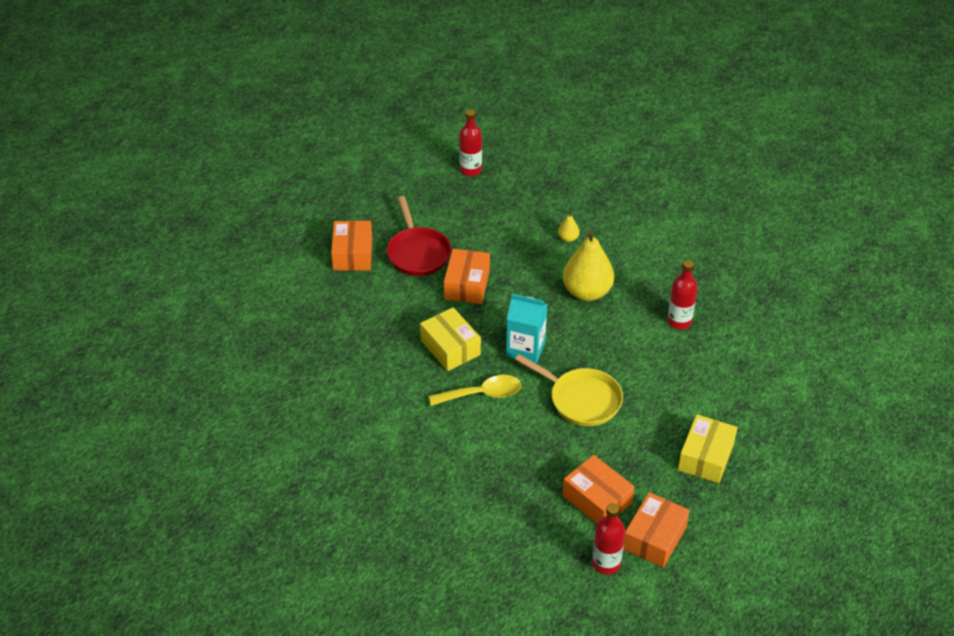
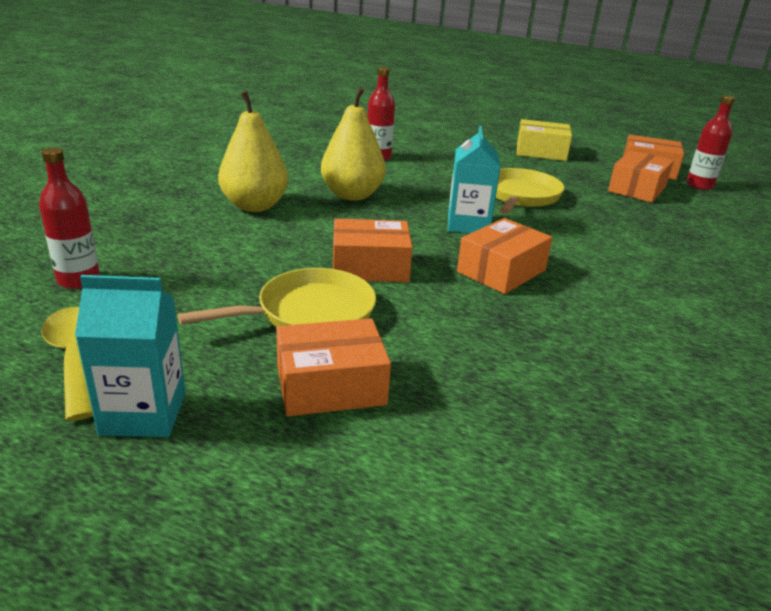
camera: 105 degrees left, 15 degrees down
red pan [387,196,451,276] -> yellow pan [178,268,376,327]
yellow box [420,307,481,371] -> orange box [457,218,553,294]
yellow spoon [429,375,521,406] -> yellow spoon moved to [41,307,93,421]
yellow pear [558,211,580,242] -> yellow pear [218,91,288,212], size x2.29
none -> turquoise carton [75,275,186,437]

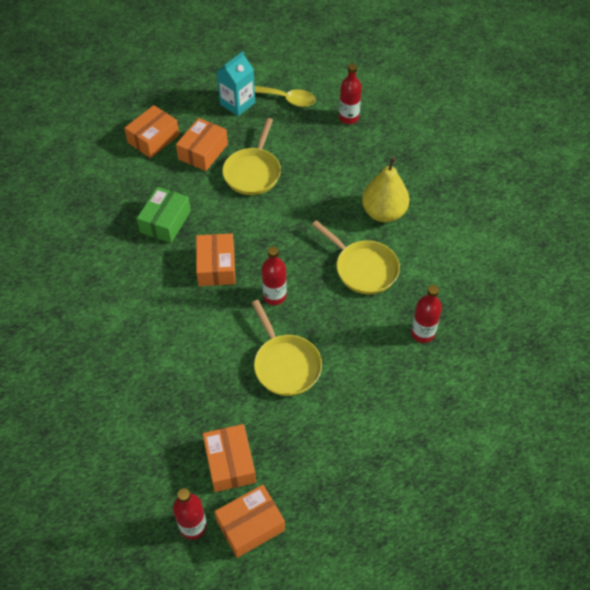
camera: 135 degrees right, 25 degrees up
yellow pear [321,87,386,201] -> yellow pan [312,220,400,294]
orange box [333,218,413,282] -> orange box moved to [124,105,179,158]
turquoise carton [448,126,501,233] -> red bottle [262,246,287,305]
yellow box [517,119,572,161] -> none
none -> green box [137,187,191,243]

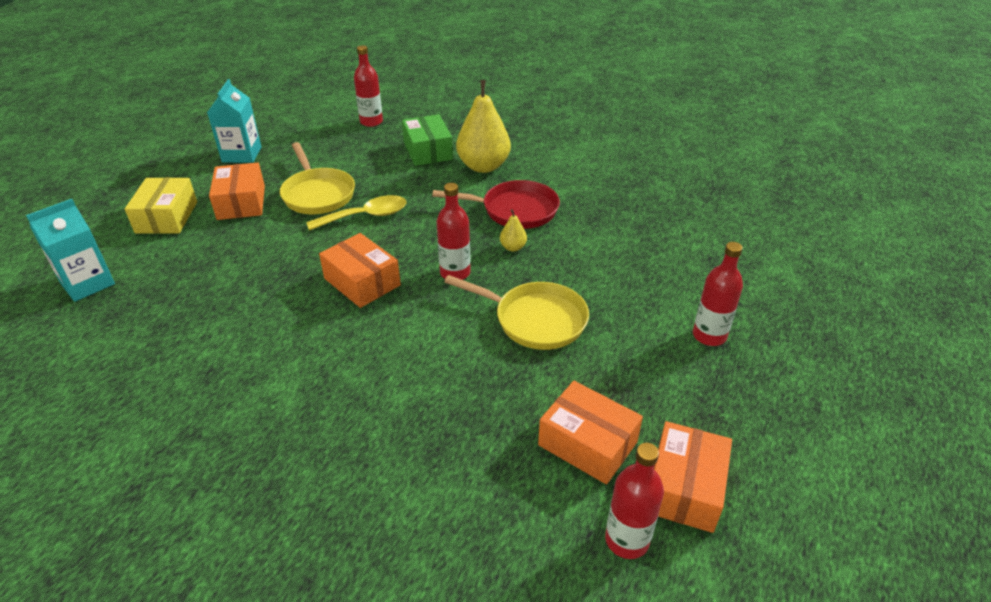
camera: 40 degrees left, 15 degrees down
orange box [124,105,179,158] -> yellow box [125,177,197,234]
green box [137,187,191,243] -> green box moved to [402,114,453,166]
yellow spoon [255,86,316,107] -> yellow spoon moved to [306,195,407,231]
yellow pan [312,220,400,294] -> red pan [432,180,560,229]
red bottle [411,285,442,343] -> red bottle moved to [693,242,743,346]
none -> turquoise carton [26,199,115,302]
none -> yellow pear [500,209,527,251]

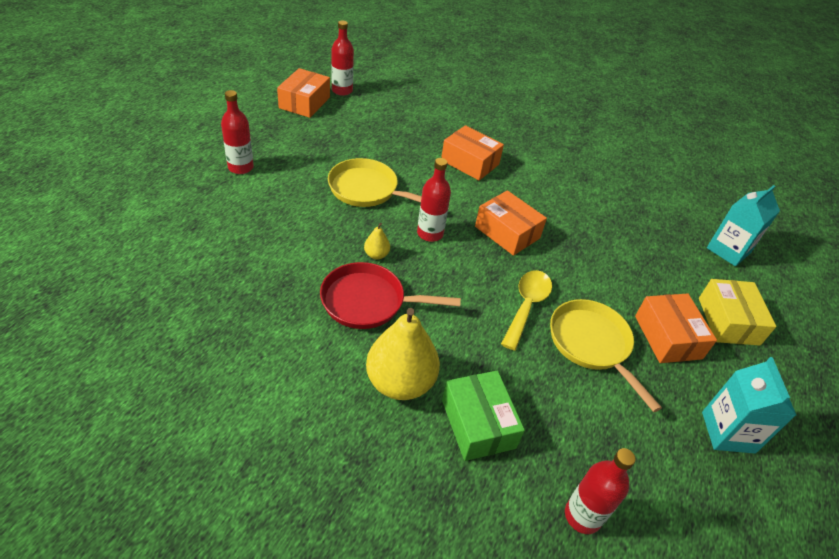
camera: 175 degrees right, 5 degrees up
yellow spoon [306,195,407,231] -> yellow spoon turned 135 degrees clockwise [501,270,552,351]
orange box [538,381,643,484] -> orange box moved to [441,125,504,181]

